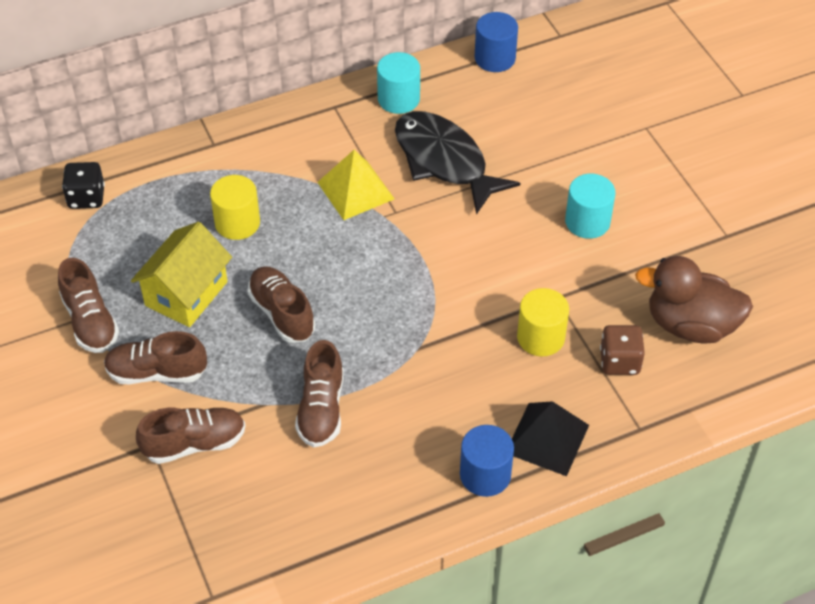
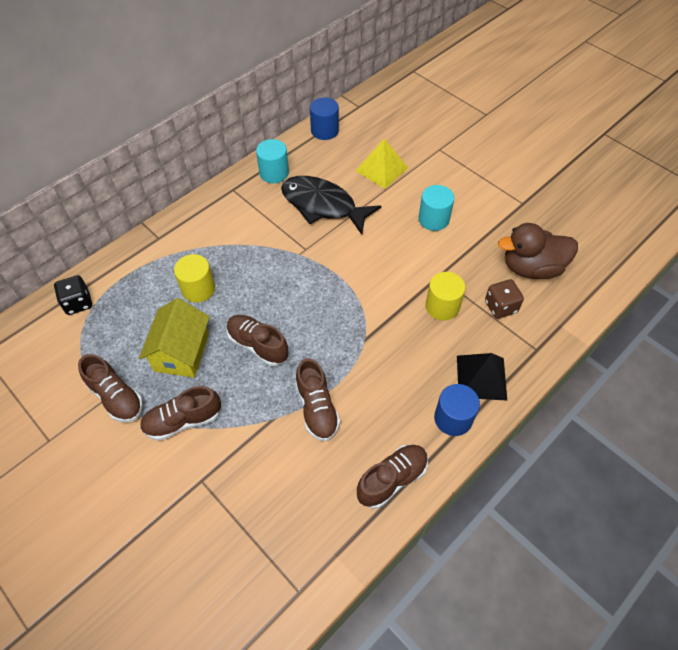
camera: 20 degrees left, 5 degrees up
brown shoe [136,408,246,464] -> brown shoe moved to [357,445,428,509]
yellow pyramid [317,150,394,220] -> yellow pyramid moved to [356,139,408,189]

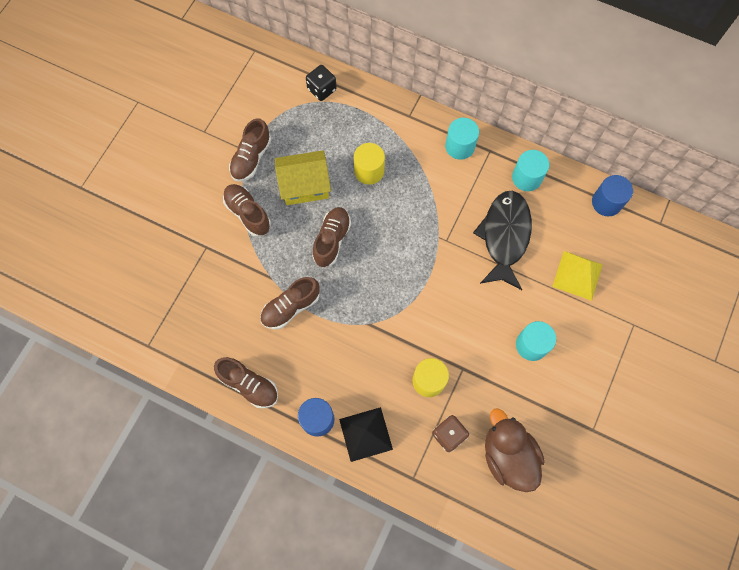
camera: 70 degrees right, 15 degrees up
none -> turquoise cylinder [445,118,479,160]

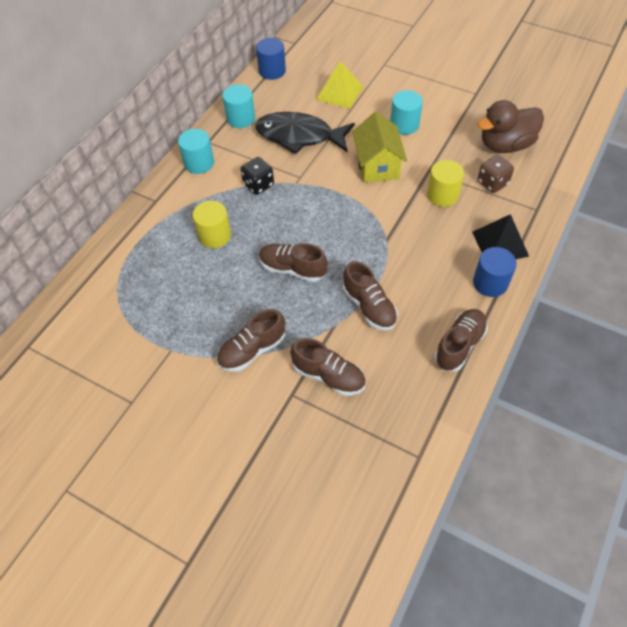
camera: 85 degrees left, 15 degrees down
brown shoe [229,118,271,182] -> brown shoe moved to [290,338,366,396]
yellow house [275,150,331,205] -> yellow house moved to [352,111,407,183]
black dice [306,65,337,101] -> black dice moved to [241,157,274,195]

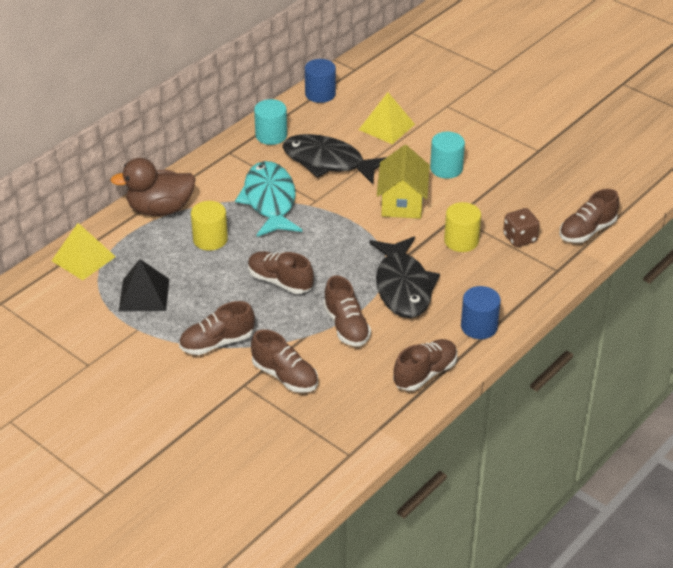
camera: 10 degrees right, 15 degrees down
turquoise cylinder [178,129,214,174] -> none
black dice [241,157,274,195] -> turquoise fish [235,161,302,237]
black pyramid [472,214,529,259] -> black pyramid moved to [119,259,169,312]
brown duck [477,100,544,153] -> brown duck moved to [110,158,196,216]
none -> yellow pyramid [52,223,116,280]
none -> black fish [369,237,440,318]
none -> brown shoe [560,189,619,243]

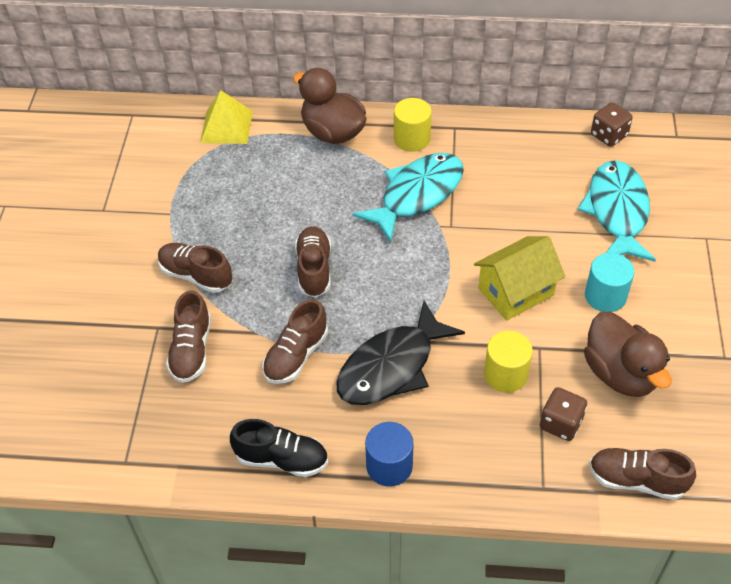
camera: 55 degrees right, 10 degrees up
black pyramid [119,259,169,312] -> none
yellow cylinder [191,201,228,251] -> yellow cylinder moved to [394,98,432,152]
turquoise cylinder [254,99,287,145] -> none
black fish [282,134,387,184] -> none
blue cylinder [305,59,336,103] -> brown dice [591,102,633,147]
yellow pyramid [359,92,415,144] -> turquoise fish [578,161,656,262]
brown shoe [393,339,457,391] -> black shoe [230,419,328,477]
none -> brown duck [584,312,672,397]

